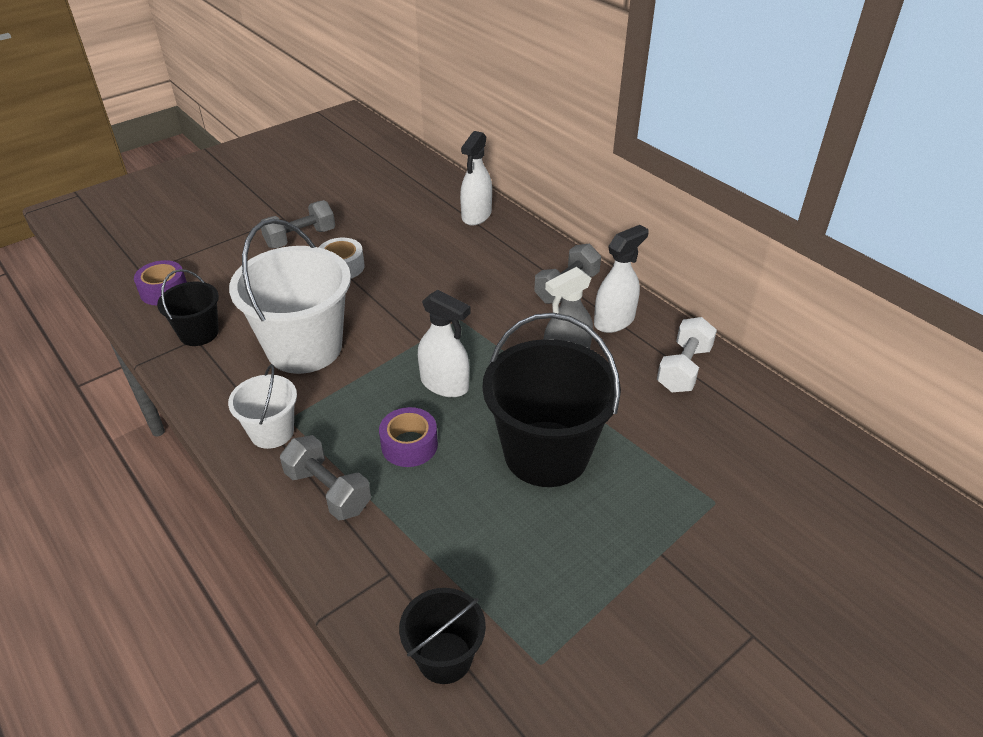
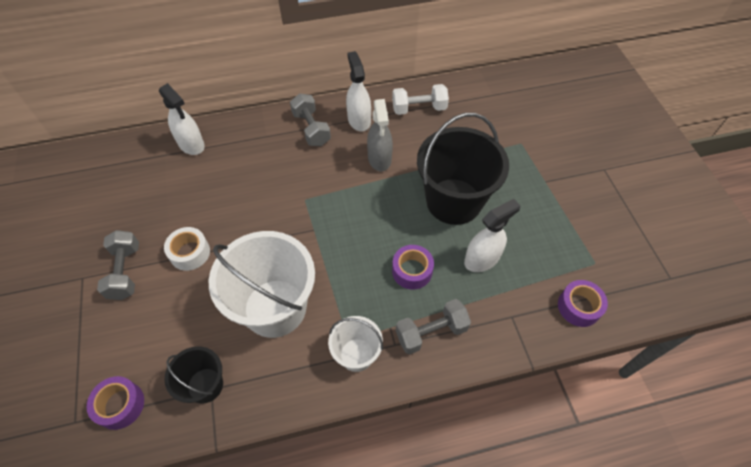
camera: 65 degrees left, 15 degrees up
black bucket [399,588,486,684] -> purple tape [558,280,608,327]
white spray bottle [418,290,471,397] -> white spray bottle moved to [464,199,521,272]
white dumbbell [657,317,717,392] -> white dumbbell turned 60 degrees counterclockwise [392,84,449,115]

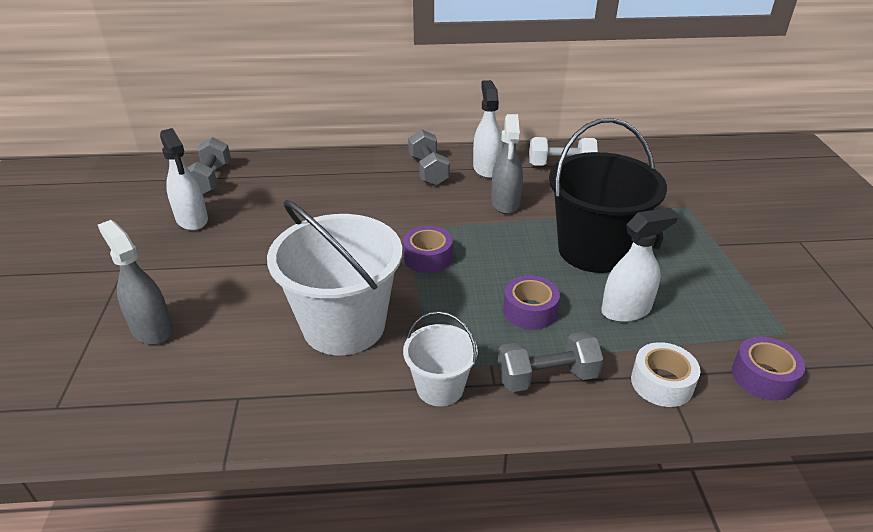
camera: 10 degrees right, 20 degrees down
purple tape [87,376,144,430] -> purple tape moved to [403,226,453,273]
grey dumbbell [97,230,139,300] -> grey dumbbell moved to [187,137,231,195]
white spray bottle [159,83,205,155] -> white spray bottle moved to [160,128,208,231]
white tape [164,227,210,271] -> white tape moved to [631,342,700,407]
black bucket [165,346,223,404] -> none
none -> grey spray bottle [98,220,173,345]

